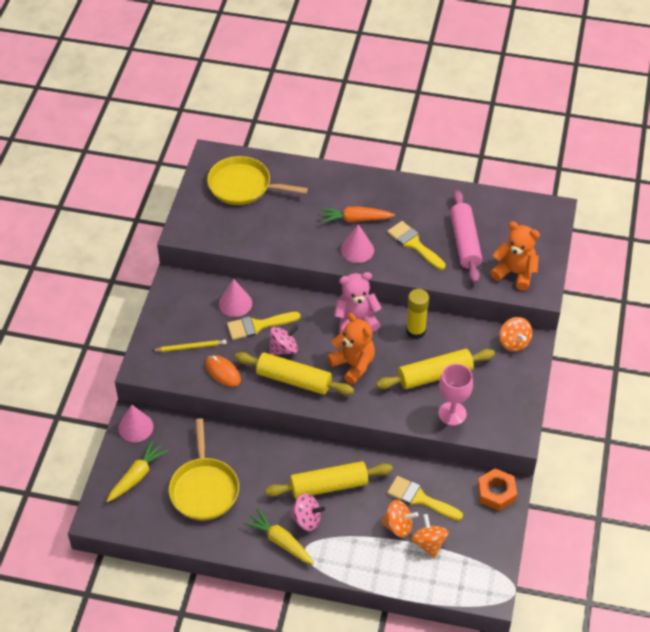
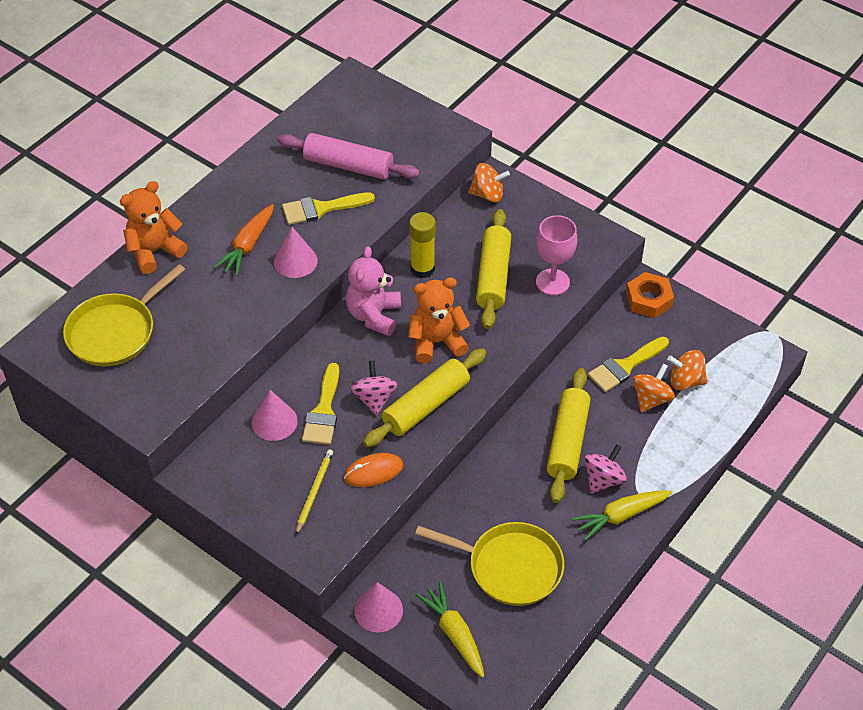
camera: 65 degrees left, 0 degrees up
orange teddy bear [490,221,540,291] -> orange teddy bear moved to [120,181,188,274]

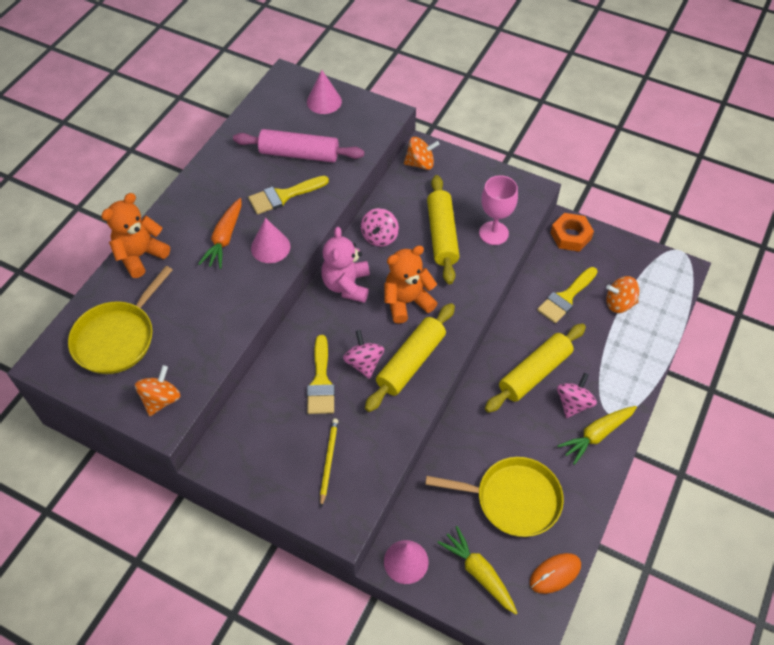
camera: 10 degrees left, 5 degrees up
pink cone [251,390,298,441] -> pink cone moved to [307,70,342,114]
orange mouse [344,453,403,487] -> orange mouse moved to [530,553,581,594]
yellow glue stick [409,212,436,278] -> pink spinning top [361,208,399,247]
yellow rolling pin [547,368,591,503] -> yellow rolling pin turned 45 degrees clockwise [485,323,586,413]
orange spinning top [633,364,675,412] -> orange spinning top moved to [135,365,181,416]

